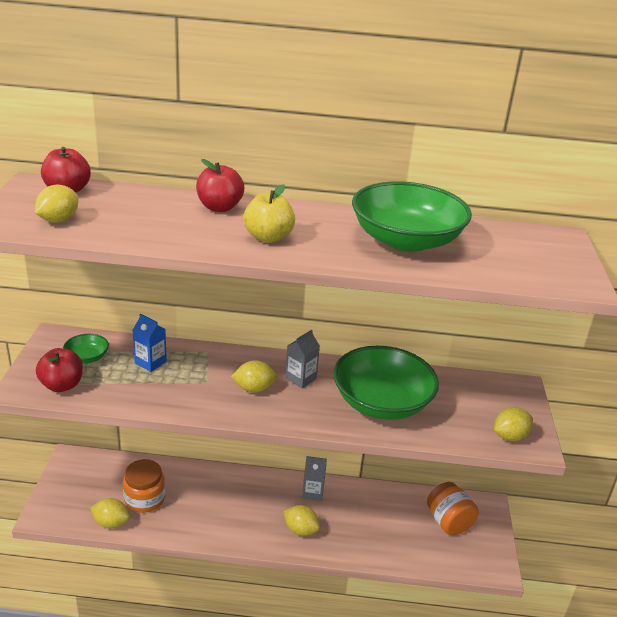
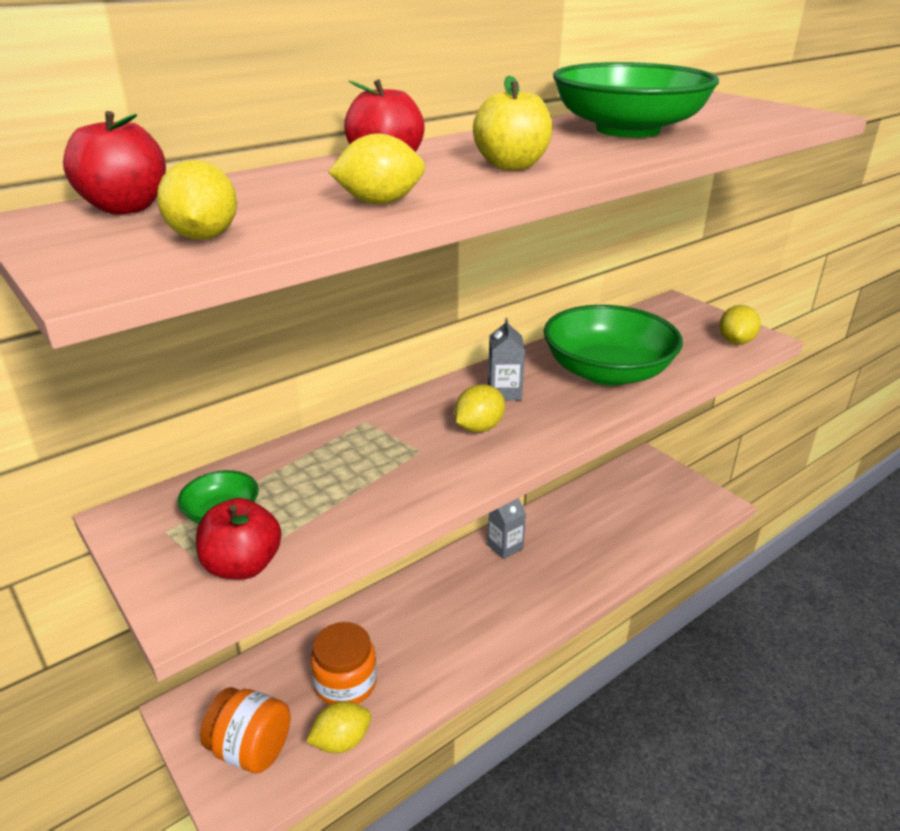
camera: 40 degrees left, 0 degrees up
blue carton [132,314,167,372] -> none
yellow lemon [283,505,320,536] -> yellow lemon moved to [328,133,425,204]
orange jar [427,482,479,535] -> orange jar moved to [200,687,290,773]

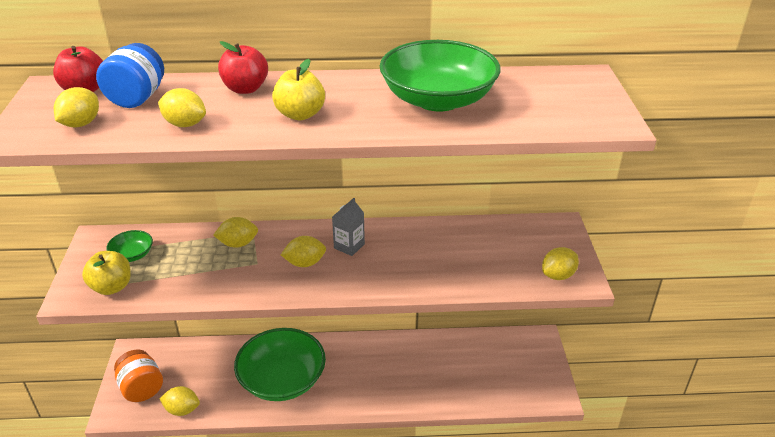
camera: 35 degrees right, 5 degrees up
red apple [196,498,281,579] -> yellow apple [82,251,131,295]
orange jar [310,622,377,705] -> none
grey carton [487,498,526,559] -> none
green bowl [544,305,683,386] -> green bowl moved to [234,328,326,401]
none -> blue jar [96,43,164,108]
none -> yellow lemon [213,217,258,248]

